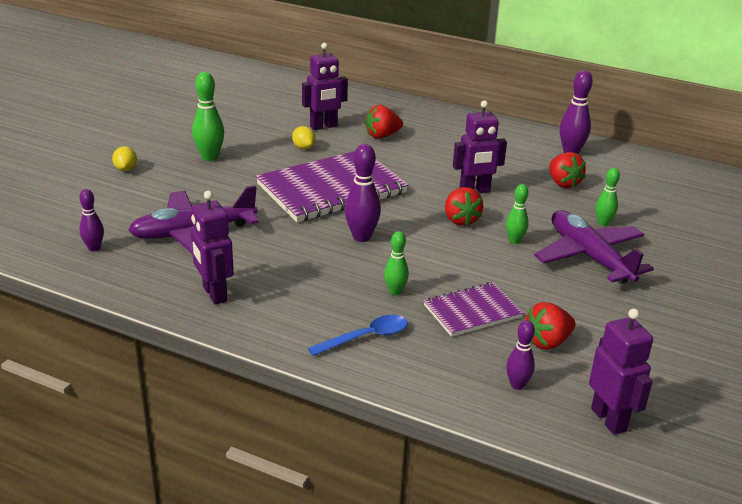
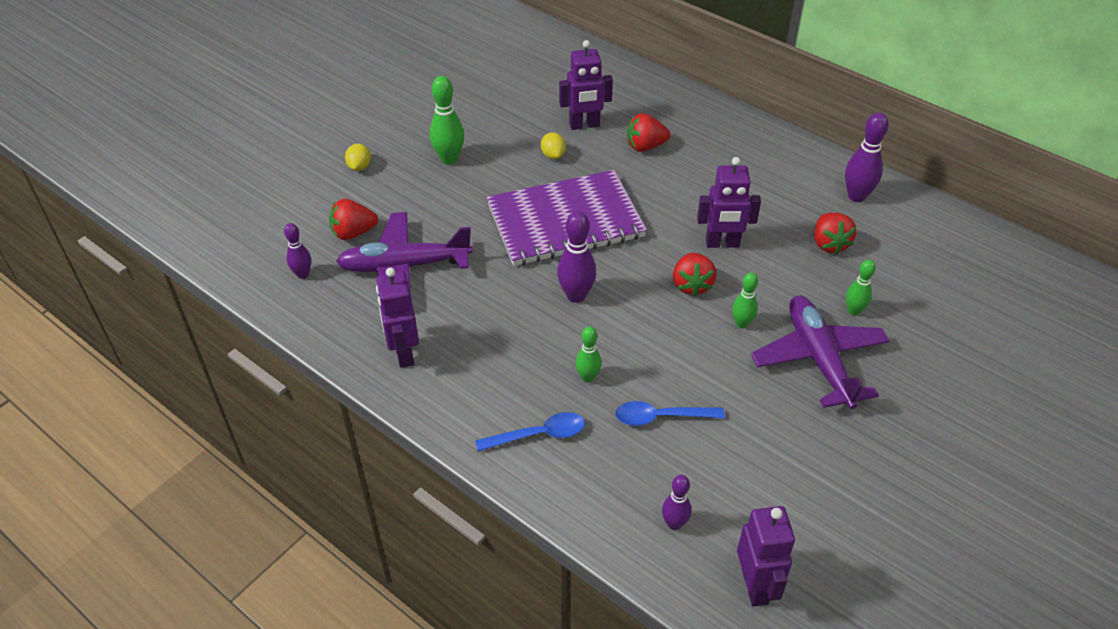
camera: 15 degrees right, 15 degrees up
purple notebook [424,282,523,337] -> blue spoon [615,401,725,426]
red strawberry [526,302,575,350] -> red strawberry moved to [329,199,378,240]

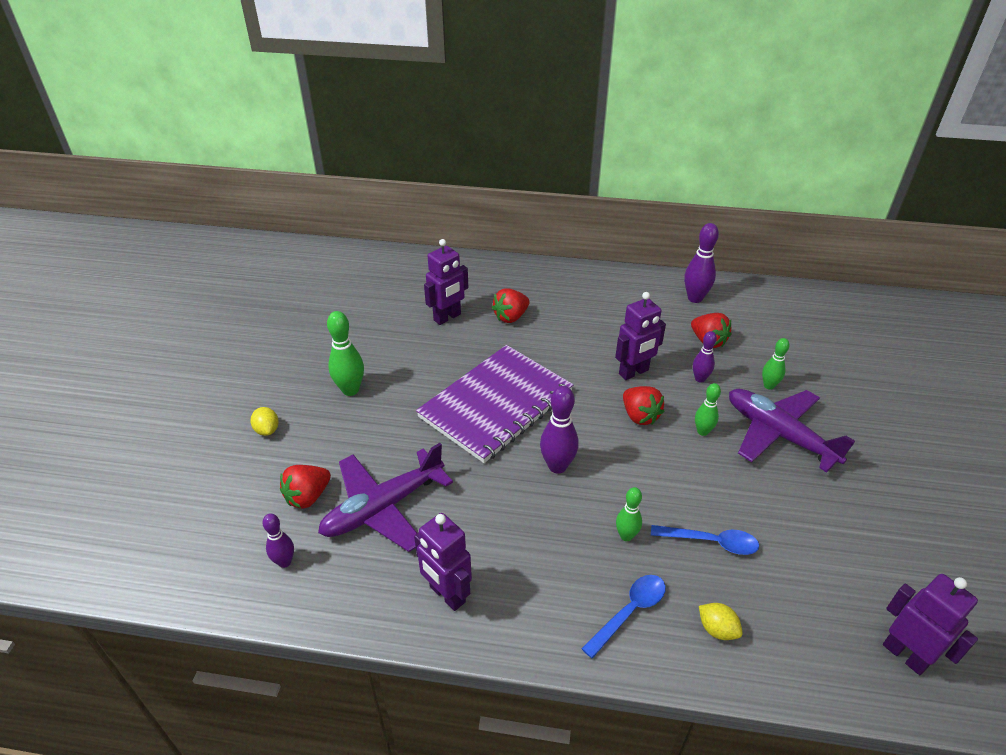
camera: 30 degrees left, 5 degrees down
yellow lemon [541,132,566,159] -> yellow lemon moved to [699,603,743,640]
blue spoon [615,401,725,426] -> blue spoon turned 135 degrees counterclockwise [651,525,759,555]
purple bowling pin [662,475,692,530] -> purple bowling pin moved to [693,331,717,383]

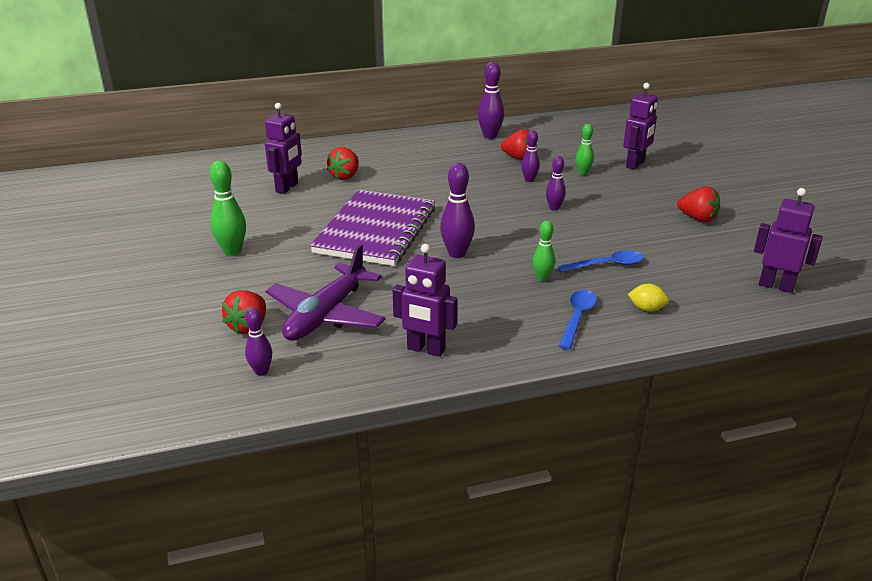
camera: 25 degrees left, 10 degrees down
yellow lemon [250,407,279,436] -> none
purple robot [615,292,666,380] -> purple robot moved to [623,83,658,170]
red strawberry [623,386,664,425] -> red strawberry moved to [677,186,720,223]
green bowling pin [695,383,721,436] -> purple bowling pin [546,156,566,211]
purple plane [729,389,855,473] -> none

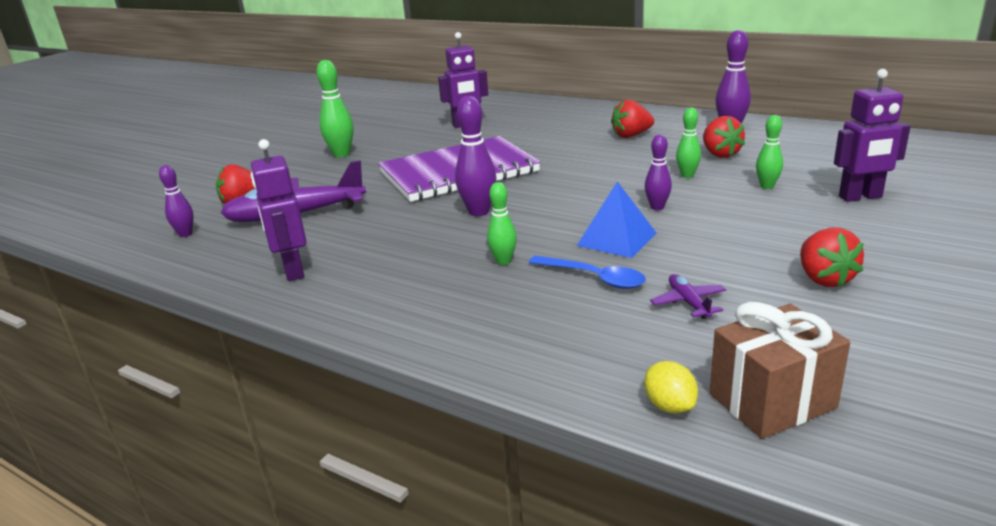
camera: 50 degrees right, 5 degrees down
red strawberry [327,147,359,180] -> red strawberry moved to [611,100,654,138]
purple bowling pin [521,130,540,182] -> green bowling pin [676,108,701,178]
blue spoon [558,290,597,350] -> none
yellow lemon [628,284,669,312] -> yellow lemon moved to [644,361,698,413]
purple robot [754,188,823,293] -> brown gift [710,302,850,439]
none -> blue pyramid [577,181,657,258]
none -> purple plane [650,274,726,319]

